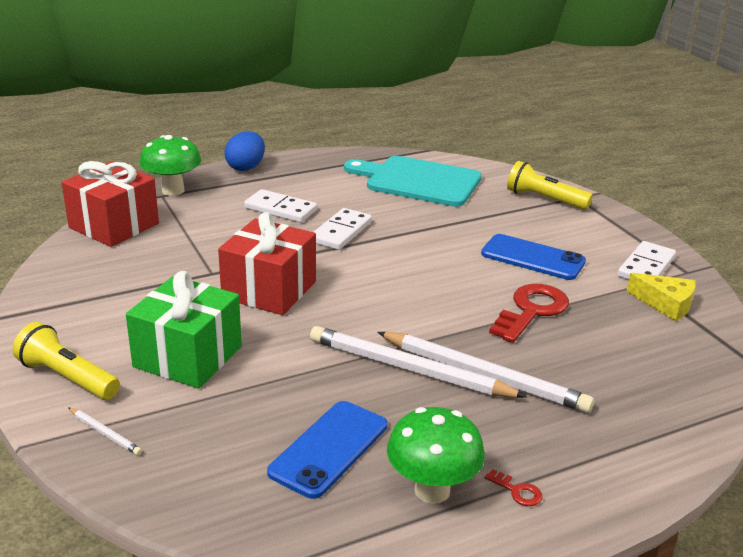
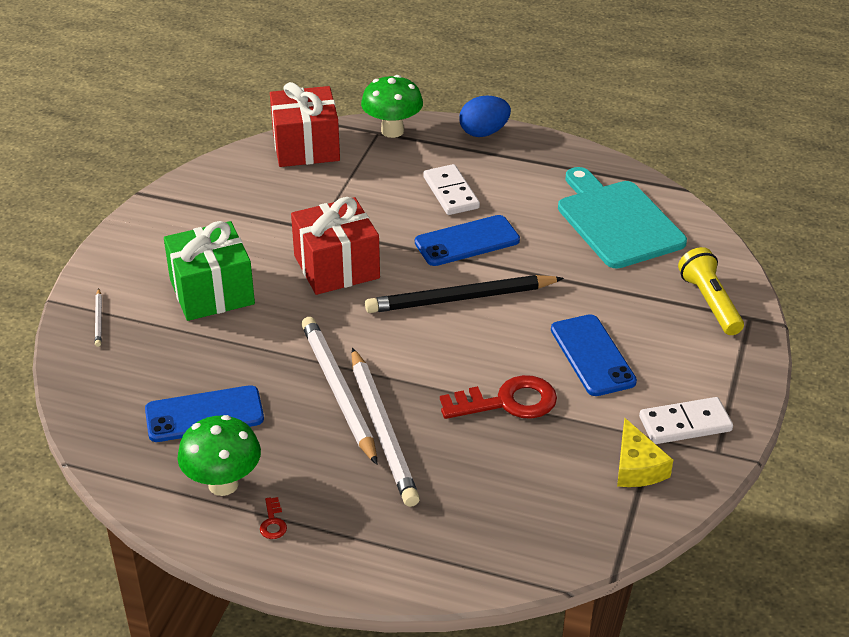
camera: 45 degrees right, 10 degrees up
yellow flashlight [13,322,120,400] -> none
white domino [314,208,372,250] -> blue phone [415,215,520,266]
none -> black pencil [365,275,564,313]

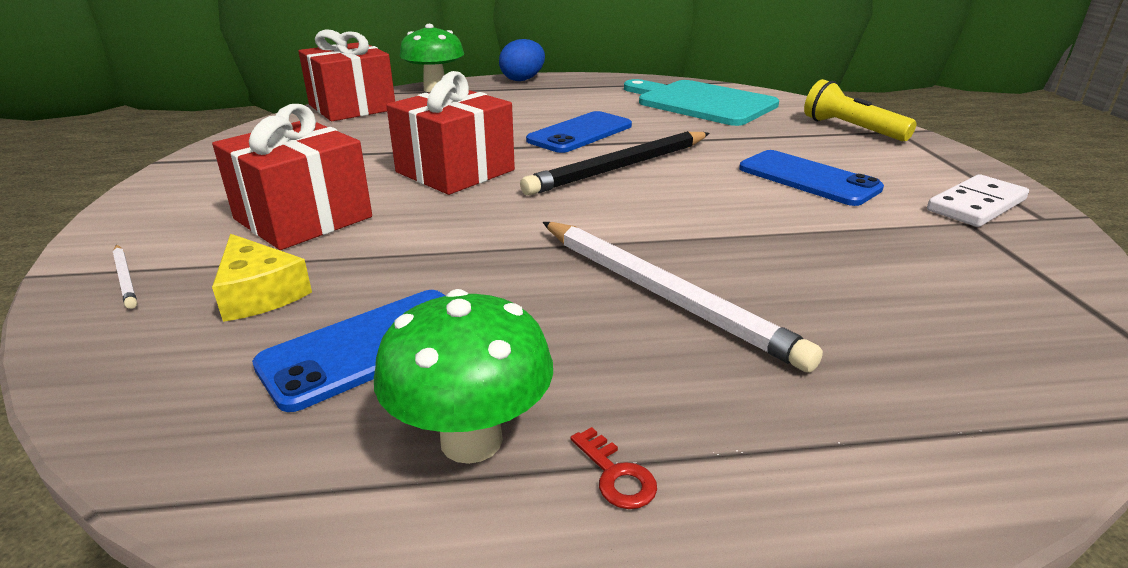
camera: 25 degrees left, 10 degrees down
green gift [164,221,255,321] -> red gift [212,104,372,250]
white pencil [301,317,377,465] -> none
white domino [423,164,480,215] -> none
red key [440,375,557,419] -> none
yellow cheese [617,418,673,487] -> yellow cheese moved to [212,234,312,322]

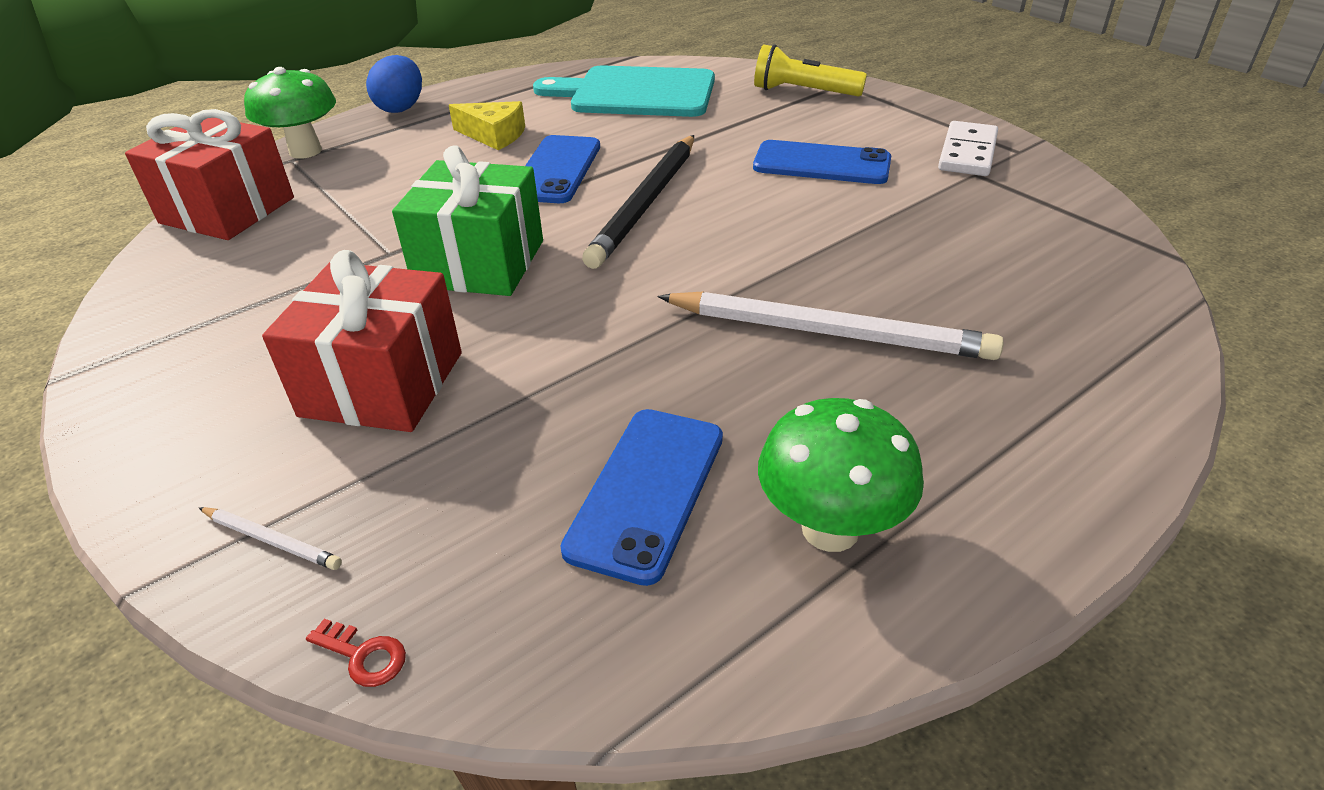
camera: 30 degrees left, 10 degrees up
yellow cheese [212,234,312,322] -> yellow cheese moved to [449,101,525,150]
red gift [386,71,515,195] -> green gift [392,145,543,296]
red key [571,427,657,509] -> red key moved to [306,619,406,687]

